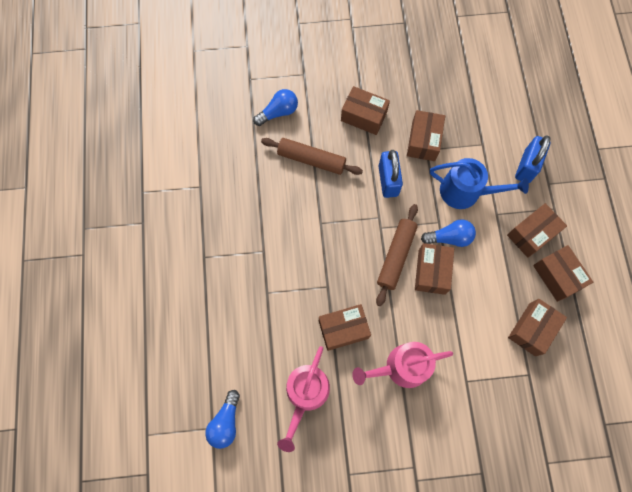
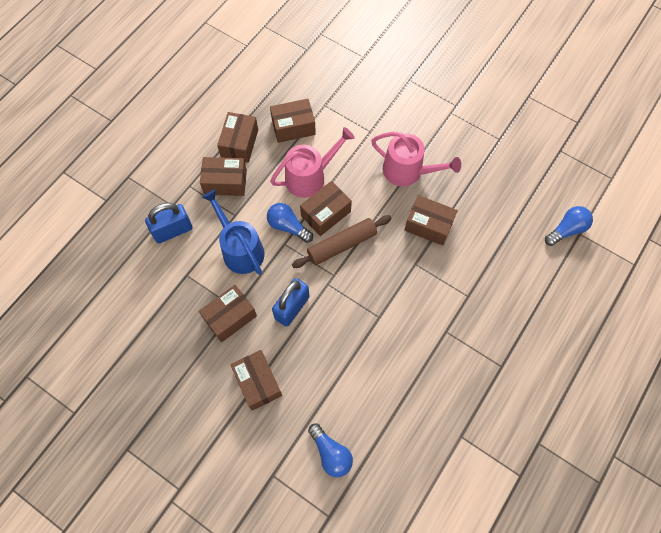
camera: 140 degrees left, 5 degrees down
blue light bulb [253,89,298,126] -> blue light bulb turned 135 degrees counterclockwise [308,423,353,477]
brown rolling pin [261,138,363,175] -> none
pink watering can [277,346,330,452] -> pink watering can moved to [270,127,354,198]

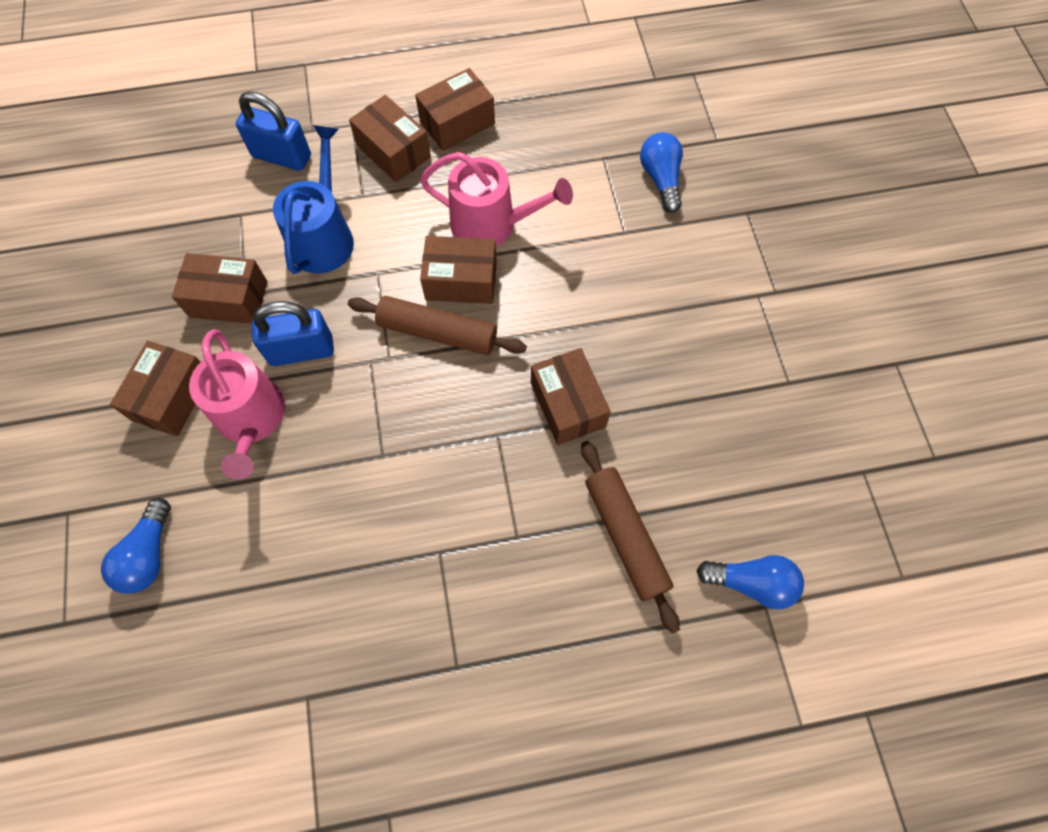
camera: 45 degrees right, 0 degrees up
blue light bulb [267,203,313,243] -> blue light bulb moved to [640,132,683,213]
brown box [270,99,316,143] -> none
pink watering can [371,132,461,186] -> pink watering can moved to [189,329,285,480]
none -> brown rolling pin [581,441,680,634]

